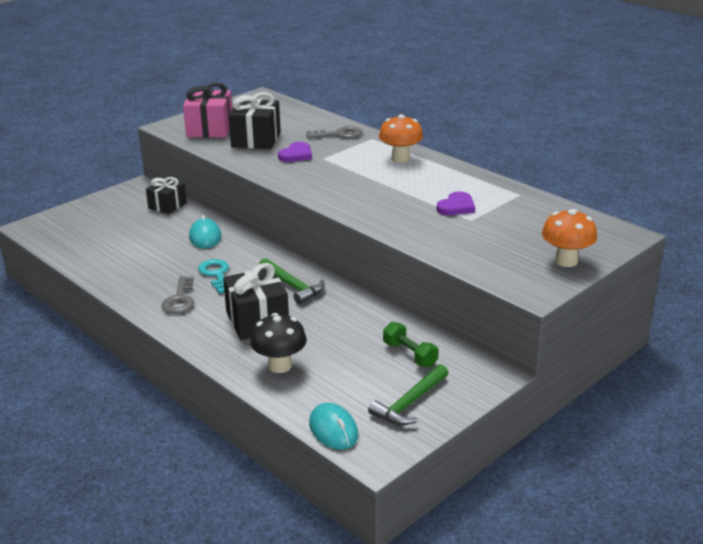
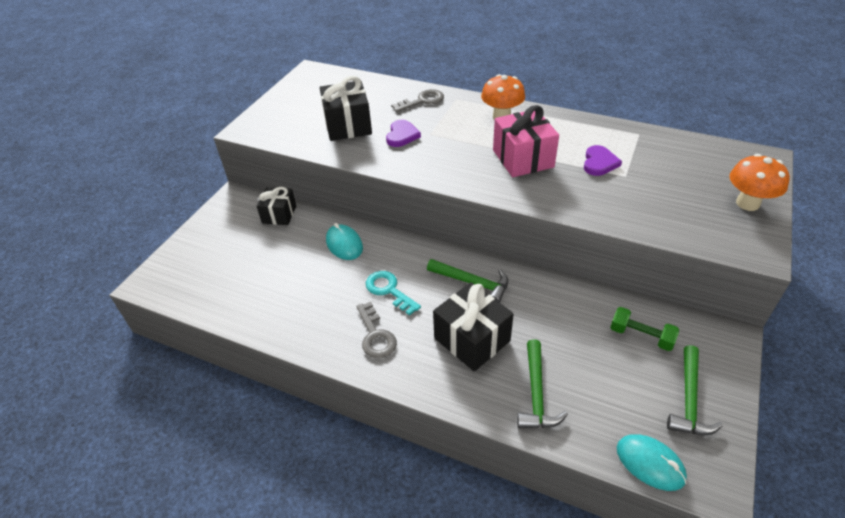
camera: 20 degrees left, 15 degrees up
pink gift [183,82,233,138] -> pink gift moved to [493,105,559,177]
black mushroom [250,313,307,373] -> green hammer [517,339,568,428]

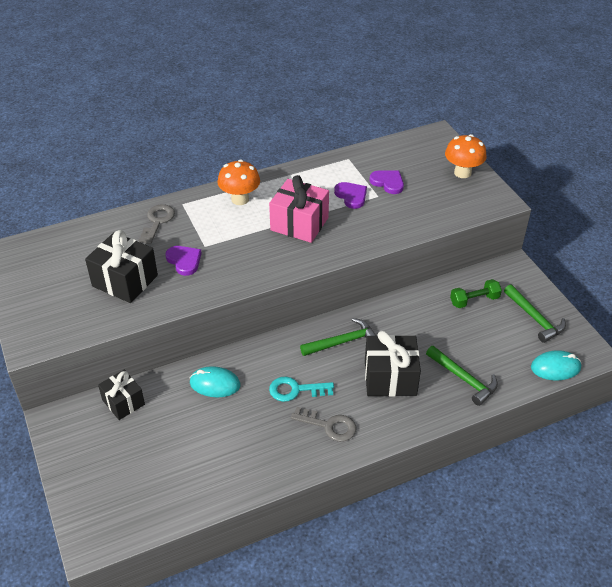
camera: 50 degrees left, 0 degrees up
none -> purple heart [369,170,404,194]

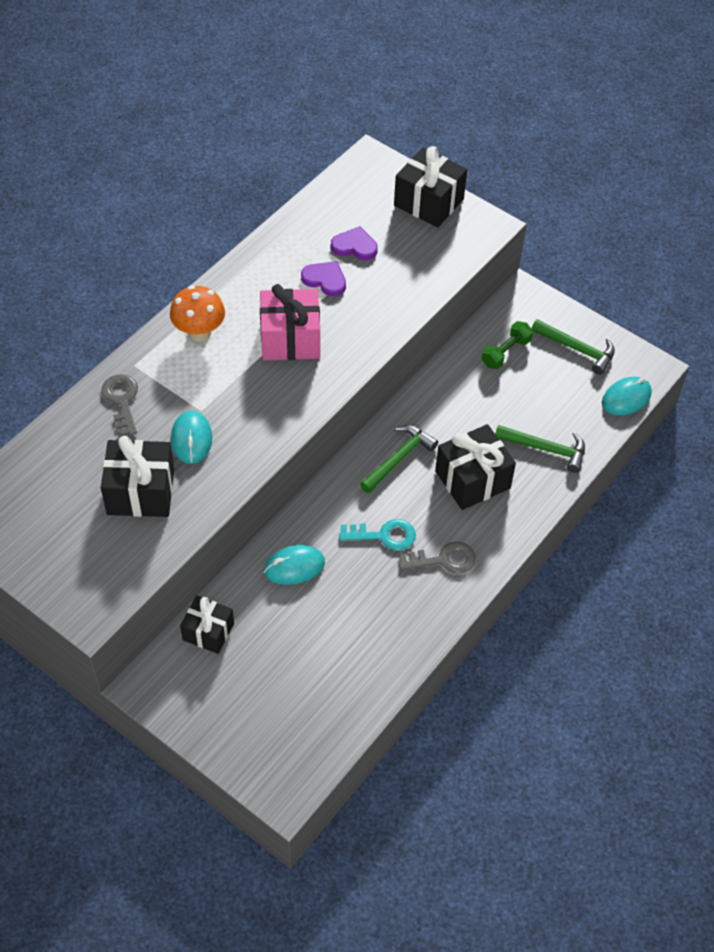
camera: 30 degrees left, 10 degrees up
purple heart [165,246,202,276] -> turquoise mouse [171,410,212,464]
turquoise key [269,377,334,402] -> turquoise key turned 150 degrees counterclockwise [339,519,416,550]
orange mushroom [445,134,487,178] -> black gift [394,146,467,227]

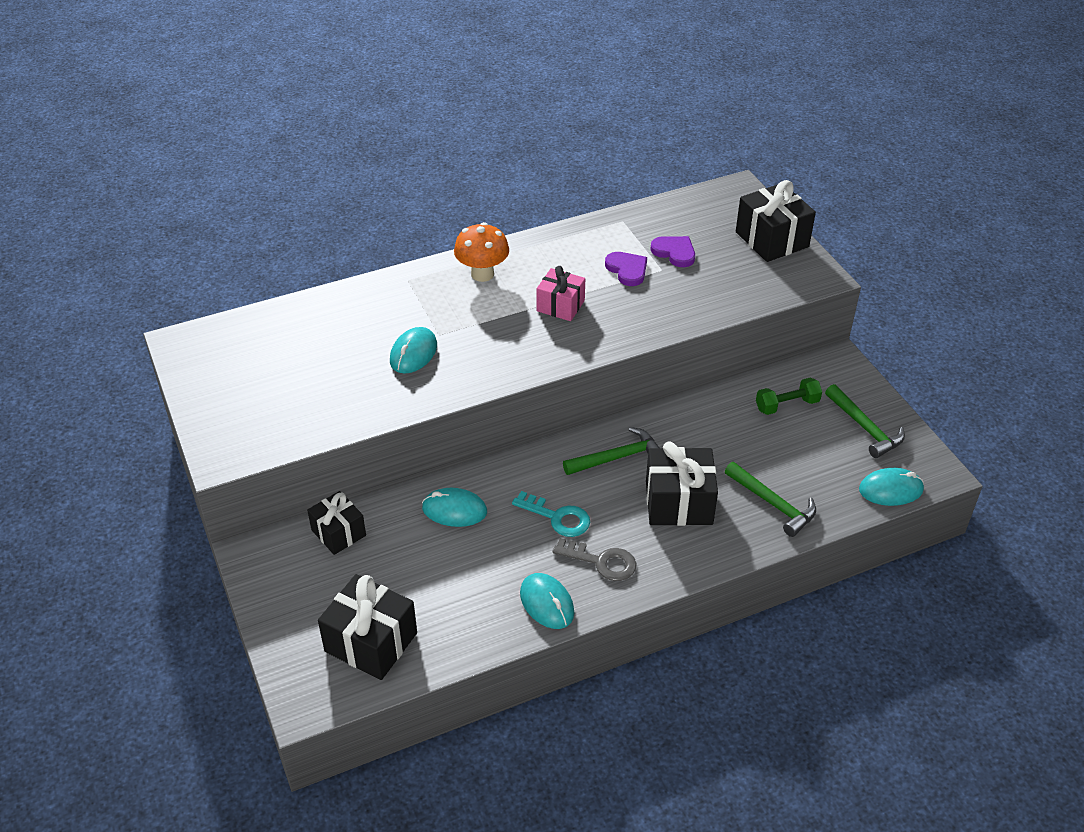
camera: 30 degrees right, 10 degrees down
grey key [101,374,138,436] -> none
black gift [101,436,174,517] -> black gift moved to [318,574,417,680]
pink gift [260,284,320,361] -> pink gift [536,266,585,321], size x0.64
none -> turquoise mouse [520,573,574,629]

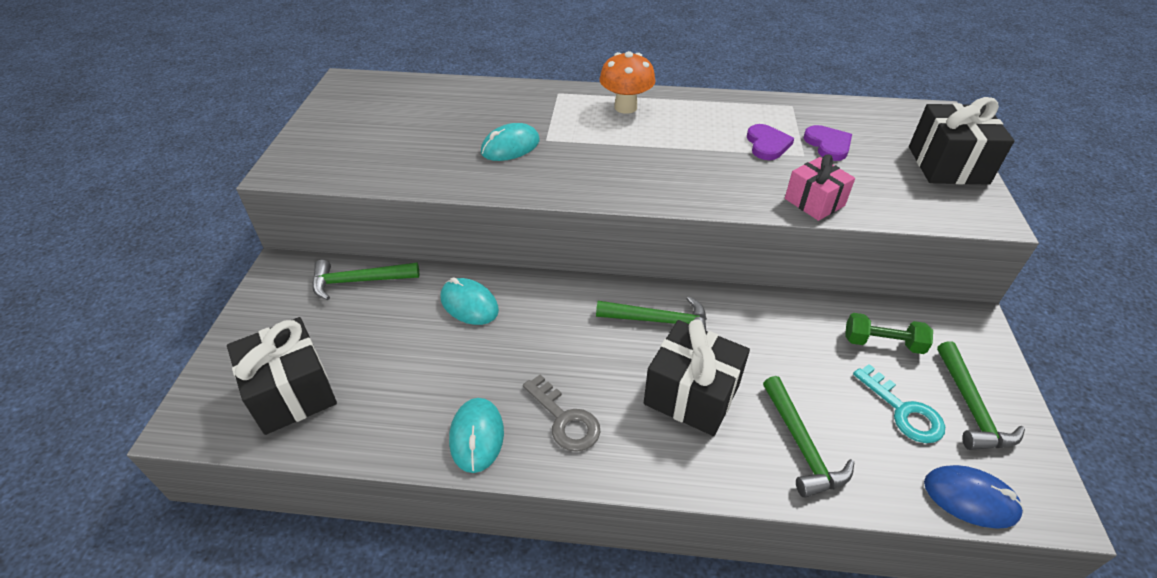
camera: 30 degrees right, 0 degrees up
black gift [307,491,366,555] -> green hammer [312,260,419,300]
turquoise key [512,491,590,537] -> turquoise key moved to [853,364,945,443]
pink gift [536,266,585,321] -> pink gift moved to [785,154,855,221]
turquoise mouse [859,468,924,506] -> blue mouse [924,465,1024,529]

